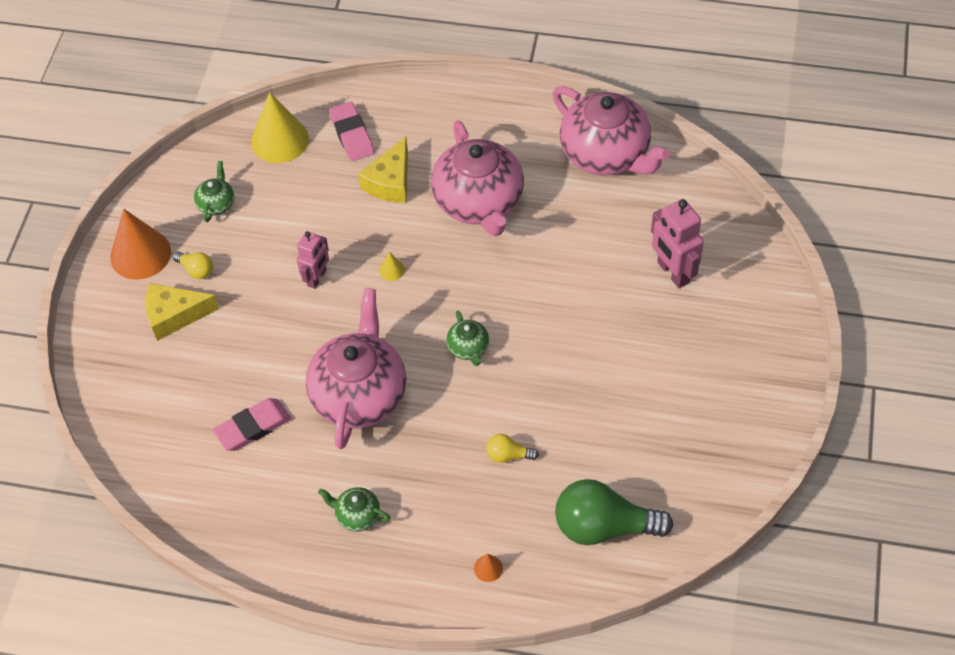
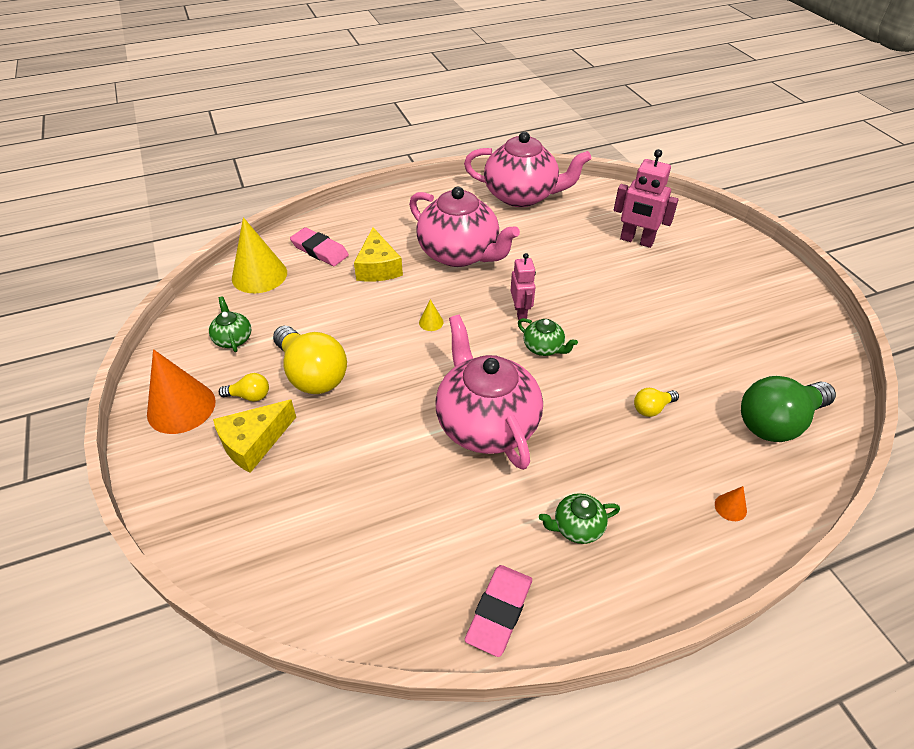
camera: 35 degrees left, 10 degrees down
pink eraser [213,398,291,451] -> pink eraser moved to [465,565,532,657]
pink robot [297,231,329,289] -> pink robot moved to [511,253,536,320]
none -> yellow light bulb [273,326,347,394]

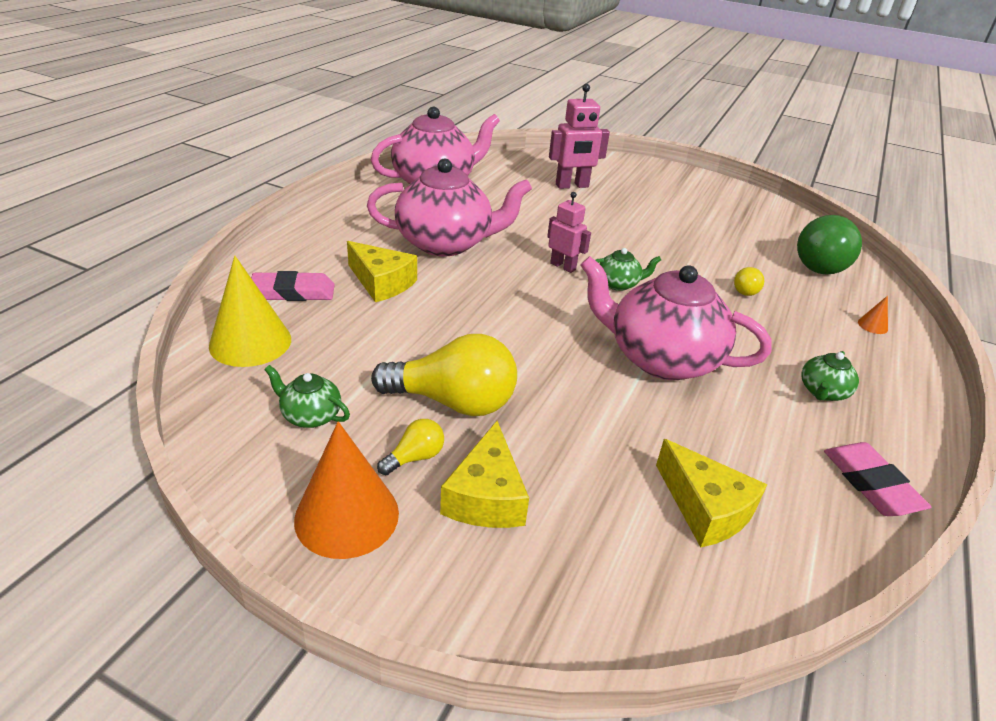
camera: 45 degrees left, 10 degrees down
yellow cone [419,299,444,331] -> none
none -> yellow cheese [656,439,767,547]

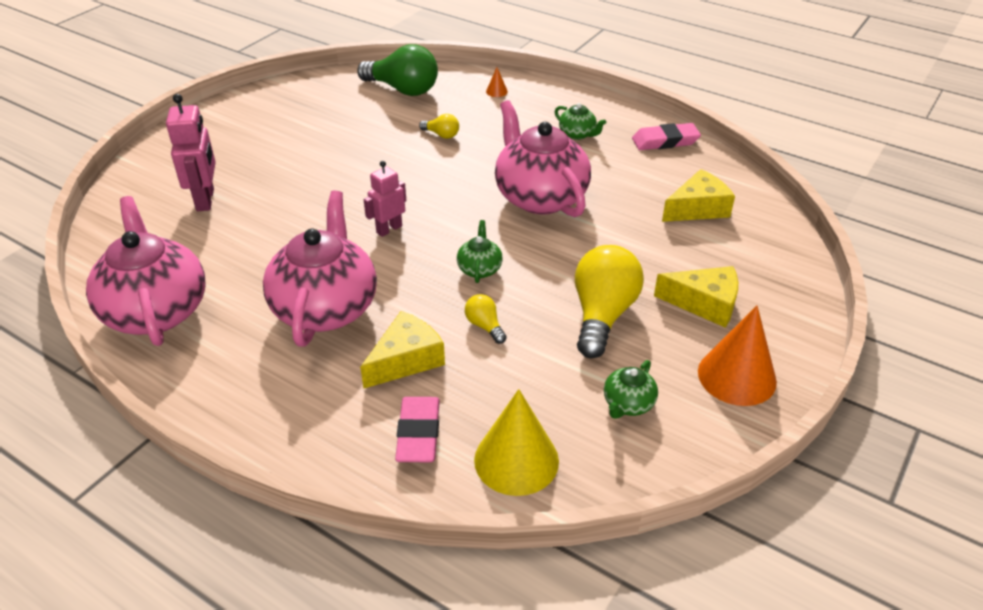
camera: 80 degrees left, 5 degrees up
yellow light bulb [377,419,444,475] -> yellow light bulb moved to [465,294,507,344]
pink teapot [580,256,772,380] -> pink teapot turned 120 degrees clockwise [495,100,591,217]
green teapot [595,248,661,291] -> green teapot moved to [457,220,503,283]

